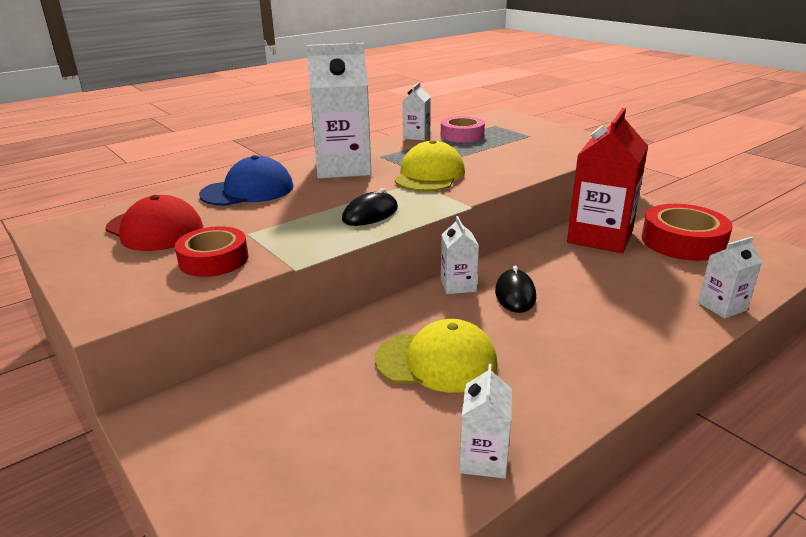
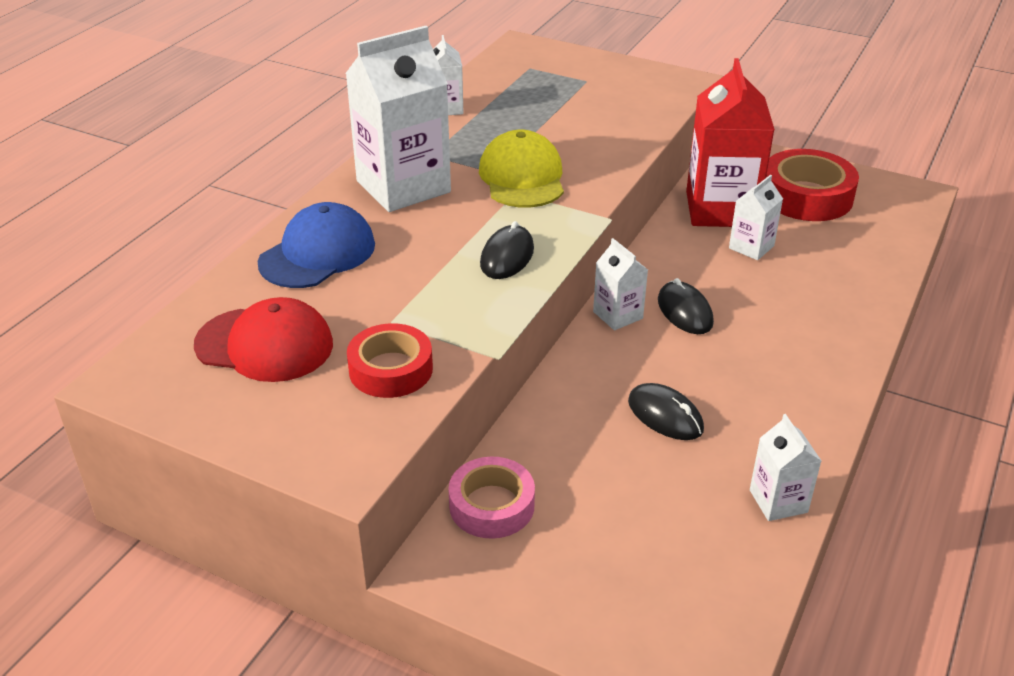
camera: 25 degrees left, 10 degrees up
yellow cap [375,319,498,393] -> black mouse [628,383,704,440]
pink tape [441,116,485,142] -> pink tape moved to [448,457,535,539]
white carton [698,237,762,318] -> white carton moved to [729,175,783,260]

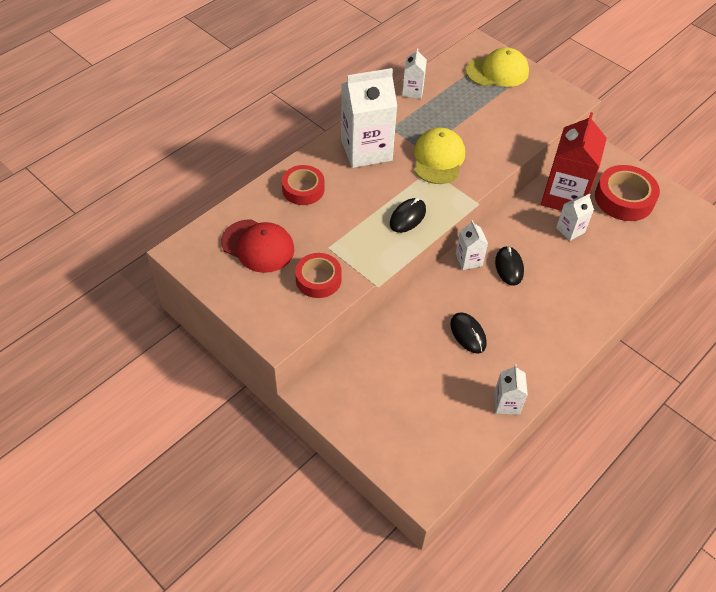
camera: 15 degrees right, 15 degrees up
blue cap [257,202,375,288] -> red tape [282,165,324,205]
pink tape [448,457,535,539] -> none
none -> yellow cap [466,48,529,87]

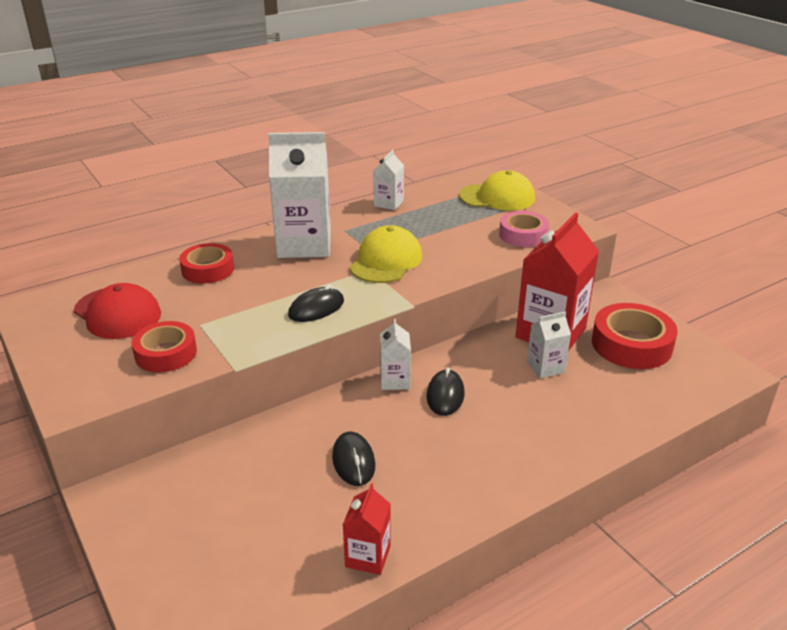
camera: 15 degrees right, 20 degrees down
white carton [494,365,528,415] -> red carton [343,484,391,575]
none -> pink tape [499,211,549,247]

